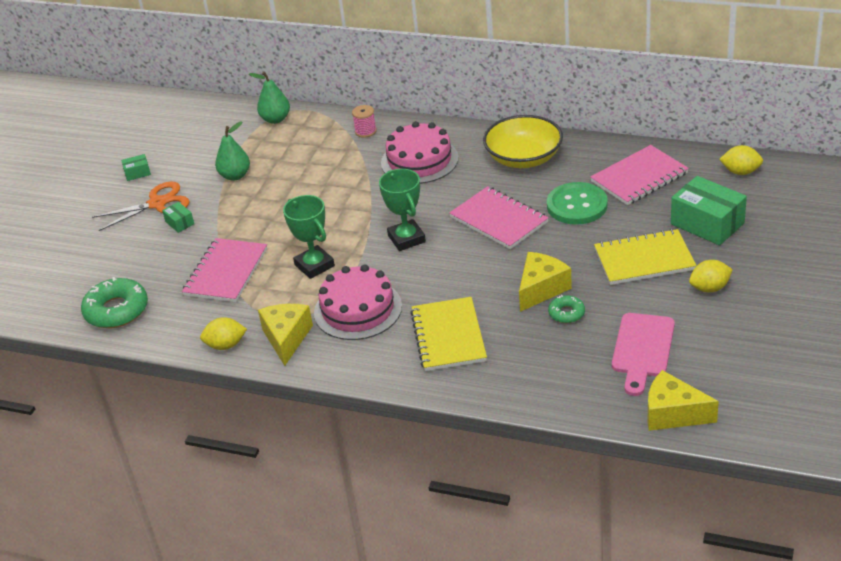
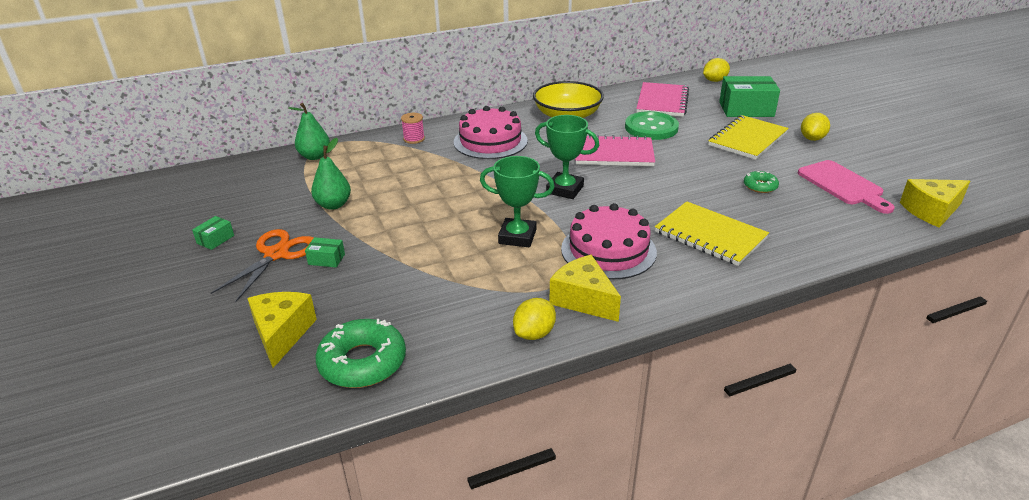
camera: 45 degrees left, 5 degrees down
pink notebook [182,238,267,302] -> none
yellow cheese [519,252,572,312] -> yellow cheese moved to [247,292,317,368]

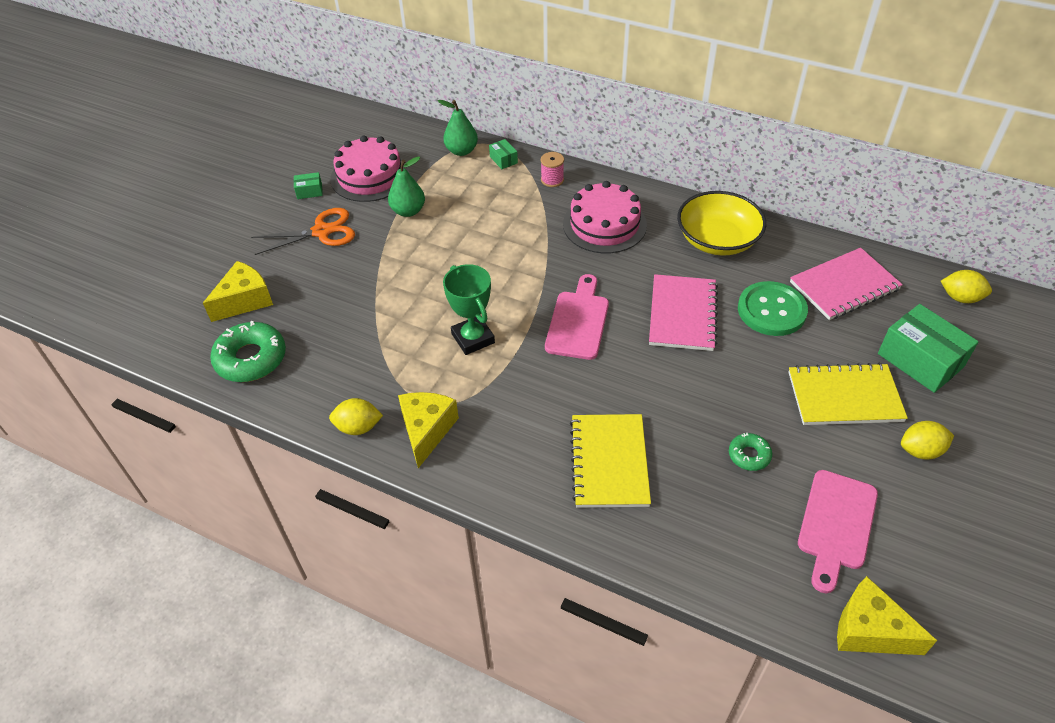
camera: 50 degrees right, 15 degrees up
green box [305,237,345,268] -> green box moved to [489,139,518,169]
green trophy [535,115,599,199] -> pink cutting board [545,274,609,360]
pink cake [561,203,657,280] -> pink cake moved to [330,136,409,202]
pink notebook [575,135,655,166] -> pink notebook turned 45 degrees clockwise [649,274,718,351]

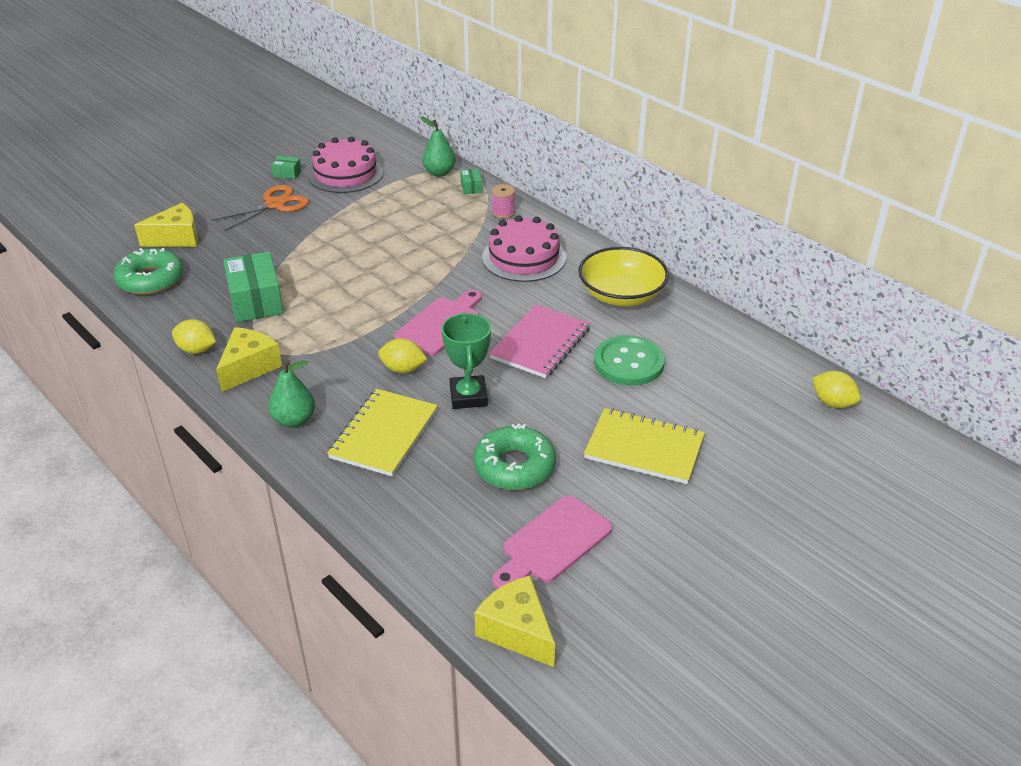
camera: 20 degrees right, 10 degrees down
orange scissors [251,208,355,255] -> orange scissors turned 45 degrees counterclockwise [212,185,309,232]
green pear [388,156,425,217] -> green pear moved to [269,360,315,428]
green trophy [443,264,495,355] -> green trophy moved to [441,313,491,409]
green donut [729,433,772,471] -> green donut [474,423,556,490], size x1.90
pink notebook [790,248,903,320] -> none
green box [878,304,979,393] -> green box moved to [223,252,284,322]
yellow lemon [901,421,954,459] -> yellow lemon moved to [378,338,427,373]

